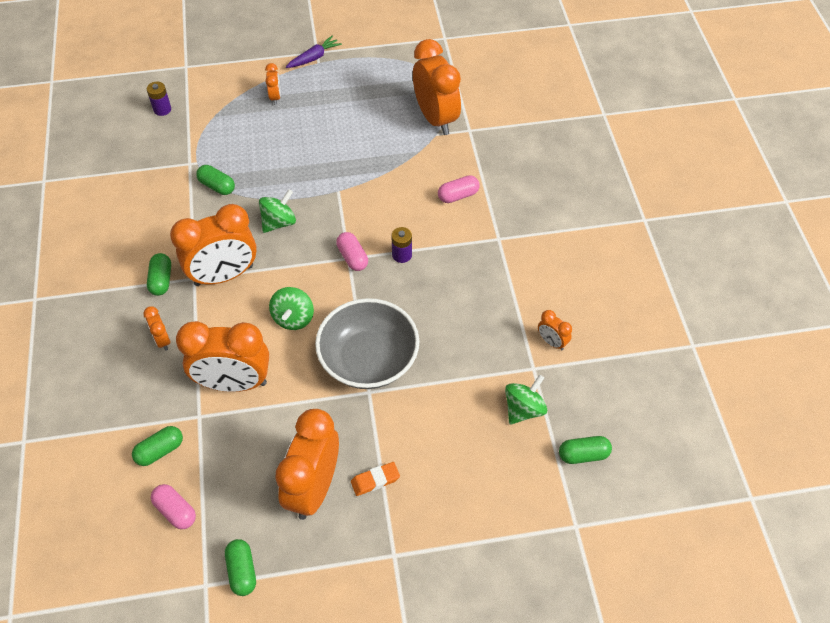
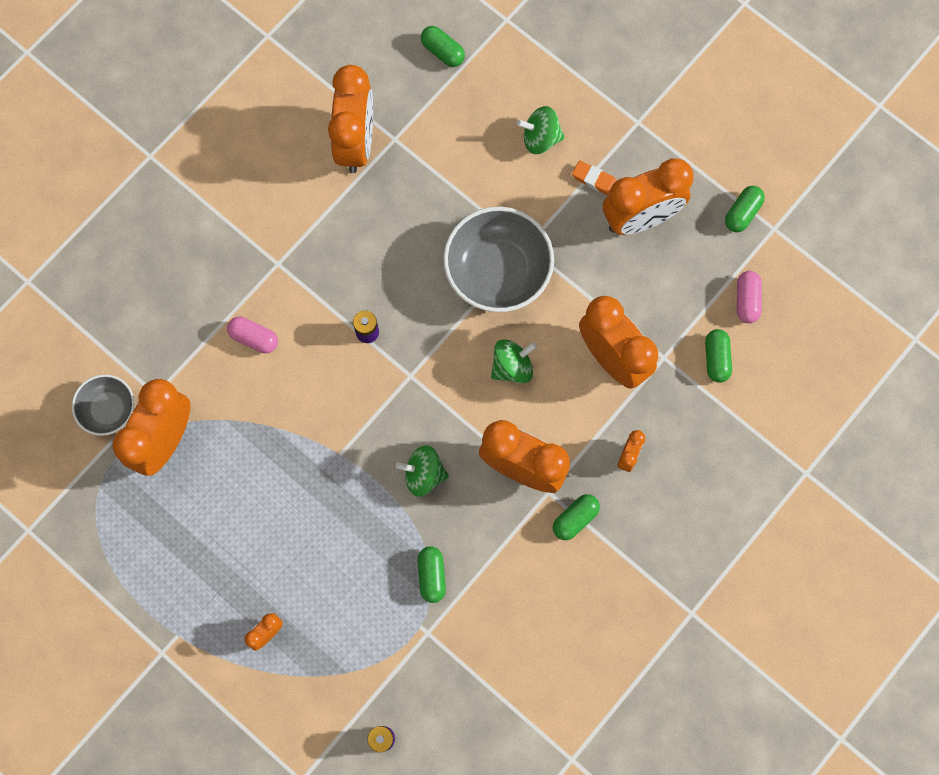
camera: 130 degrees left, 20 degrees up
green capsule [132,426,183,466] -> green capsule turned 75 degrees clockwise [705,329,732,383]
purple carrot [286,36,342,68] -> none
pink capsule [336,232,368,271] -> none
green spinning top [505,375,547,424] -> green spinning top moved to [517,106,565,154]
orange clock [538,310,572,350] -> orange clock [328,65,373,173], size x2.27
none -> grey bowl [72,374,135,436]

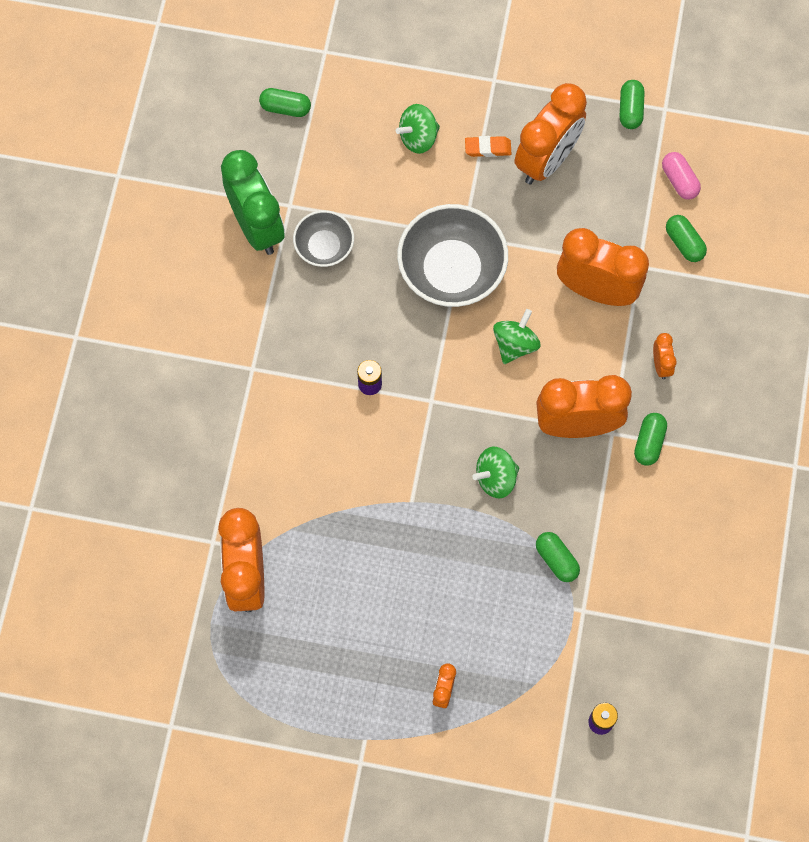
camera: 30 degrees left, 5 degrees down
grey bowl [72,374,135,436] -> grey bowl moved to [293,210,354,267]
pink capsule [227,317,278,353] -> none
orange clock [328,65,373,173] -> green clock [221,150,285,255]

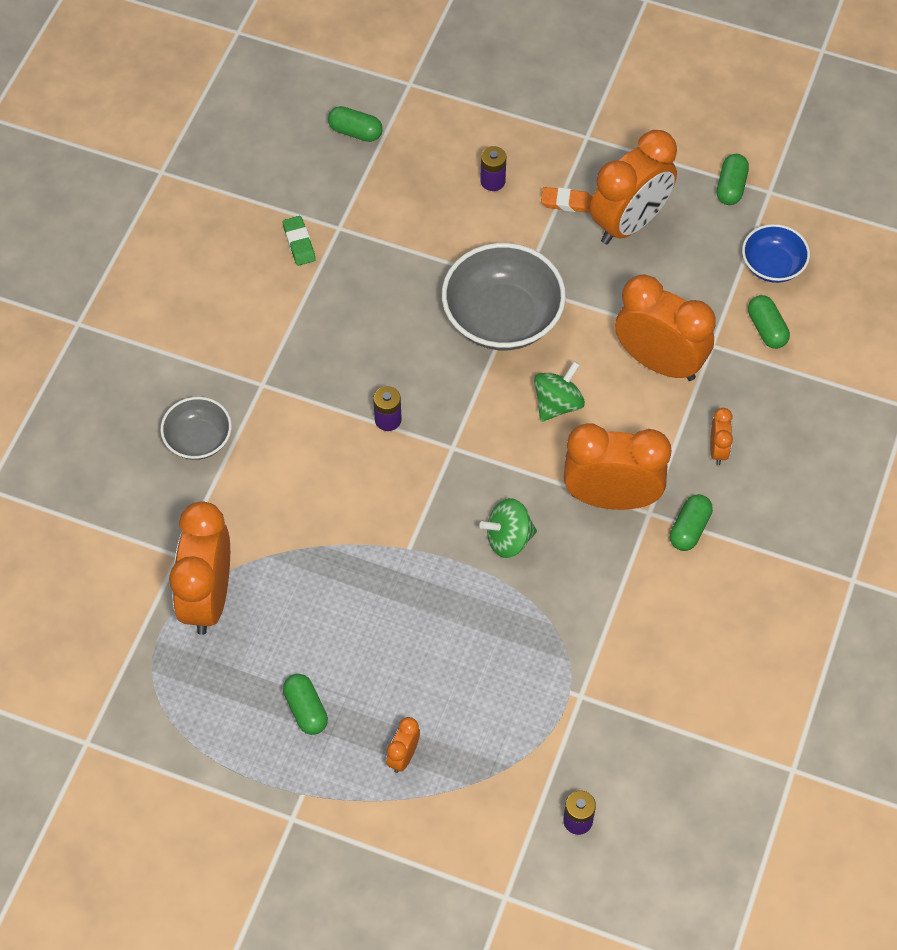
camera: 10 degrees right, 10 degrees down
green clock [221,150,285,255] -> green eraser [283,216,316,266]
grey bowl [293,210,354,267] -> grey bowl moved to [160,397,232,460]
green spinning top [396,104,440,154] -> purple battery [480,146,506,191]
green capsule [536,532,580,582] -> green capsule moved to [283,674,328,735]
pink capsule [662,152,701,200] -> blue bowl [742,224,810,283]

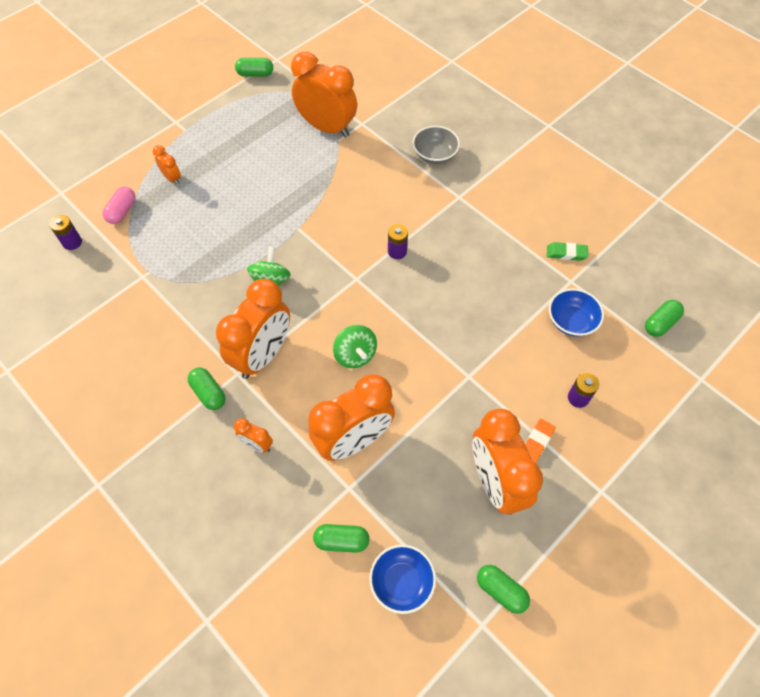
camera: 115 degrees right, 0 degrees up
green capsule [283,674,328,735] -> green capsule moved to [235,58,273,77]
grey bowl [442,243,566,350] -> none
none -> pink capsule [103,187,135,224]
none -> blue bowl [549,289,604,337]

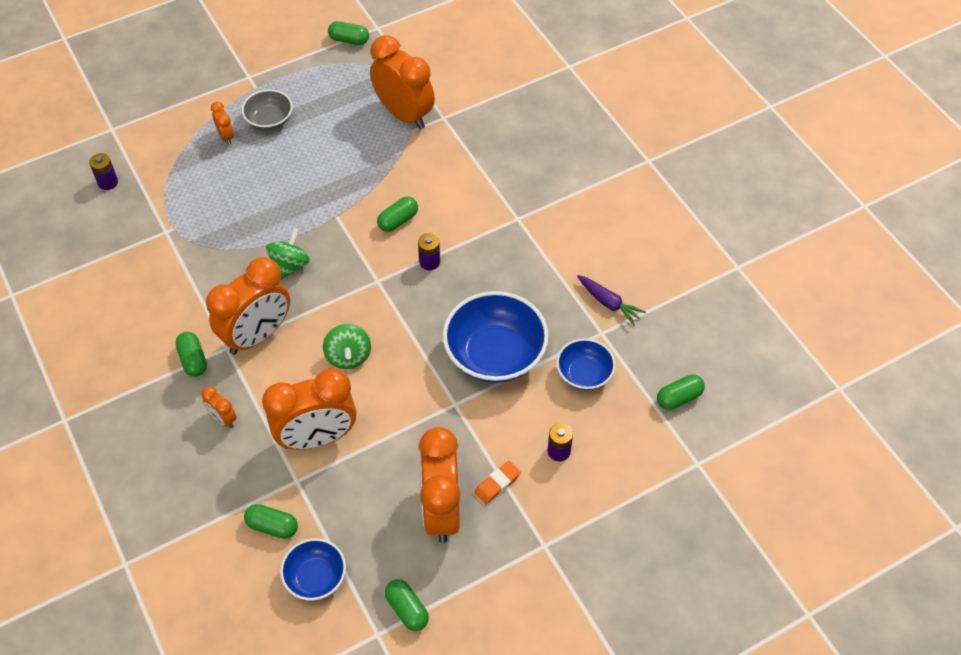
camera: 15 degrees right, 5 degrees down
pink capsule [103,187,135,224] -> none
grey bowl [413,126,460,164] -> grey bowl moved to [242,89,293,130]
green eraser [547,242,588,261] -> purple carrot [577,275,646,325]
none -> green capsule [377,197,418,232]
none -> blue bowl [443,291,549,383]

